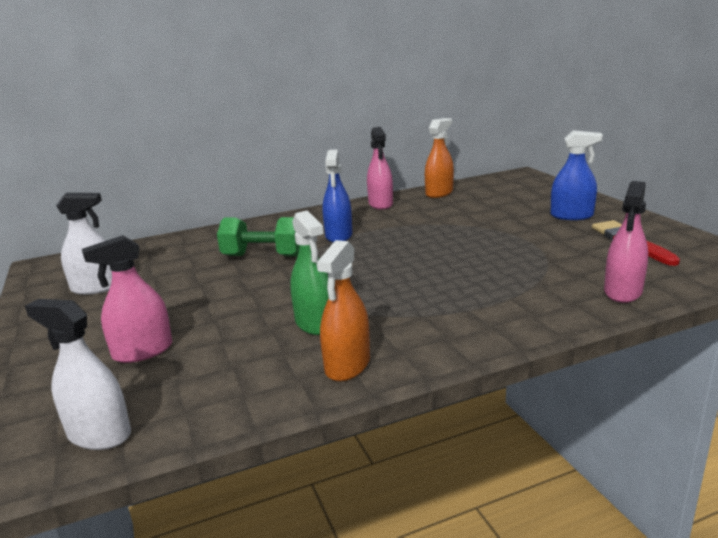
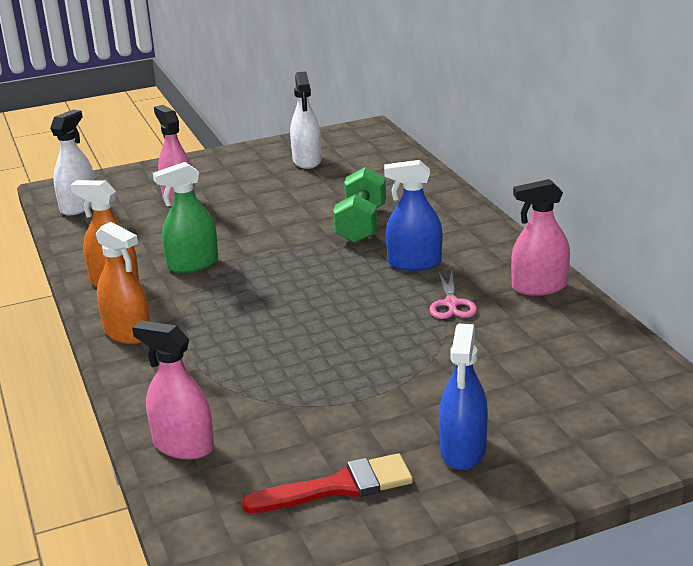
camera: 90 degrees right, 5 degrees up
orange spray bottle [425,118,454,198] -> orange spray bottle moved to [96,222,150,344]
none -> pink scissors [429,271,477,319]

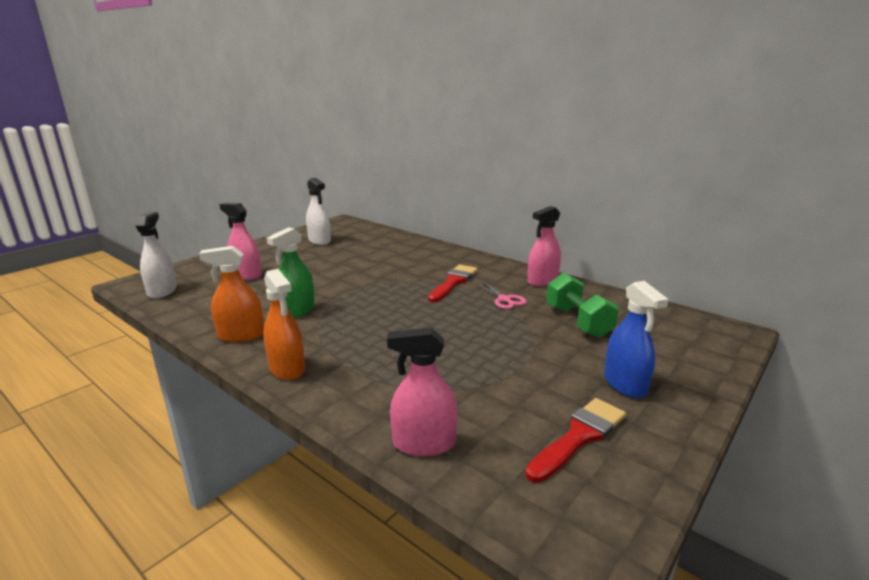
camera: 30 degrees left, 5 degrees down
orange spray bottle [96,222,150,344] -> orange spray bottle turned 45 degrees clockwise [263,269,305,380]
green dumbbell [333,167,386,244] -> green dumbbell moved to [546,273,619,338]
blue spray bottle [384,160,442,271] -> red brush [428,265,478,302]

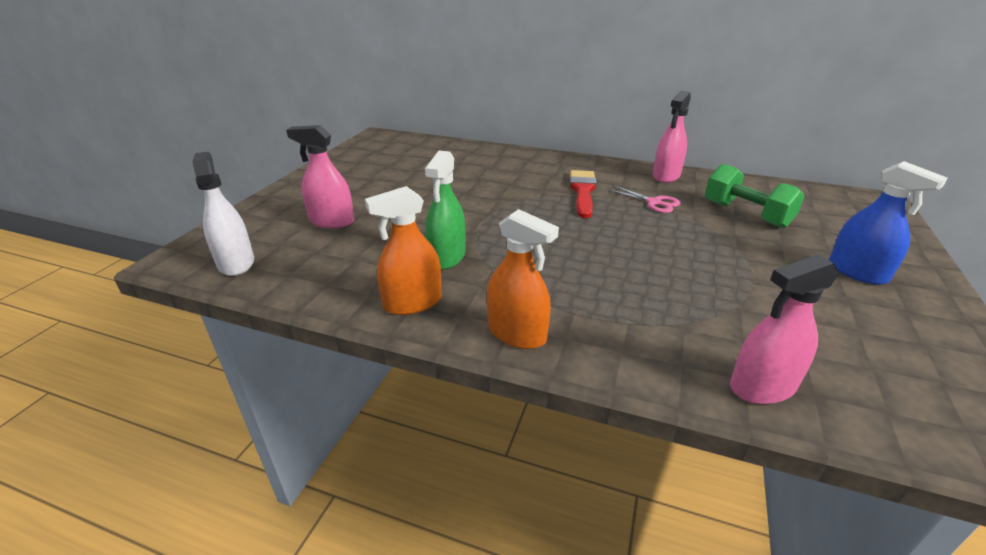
camera: 20 degrees left, 10 degrees up
white spray bottle [306,178,331,245] -> none
red brush [525,398,626,483] -> none

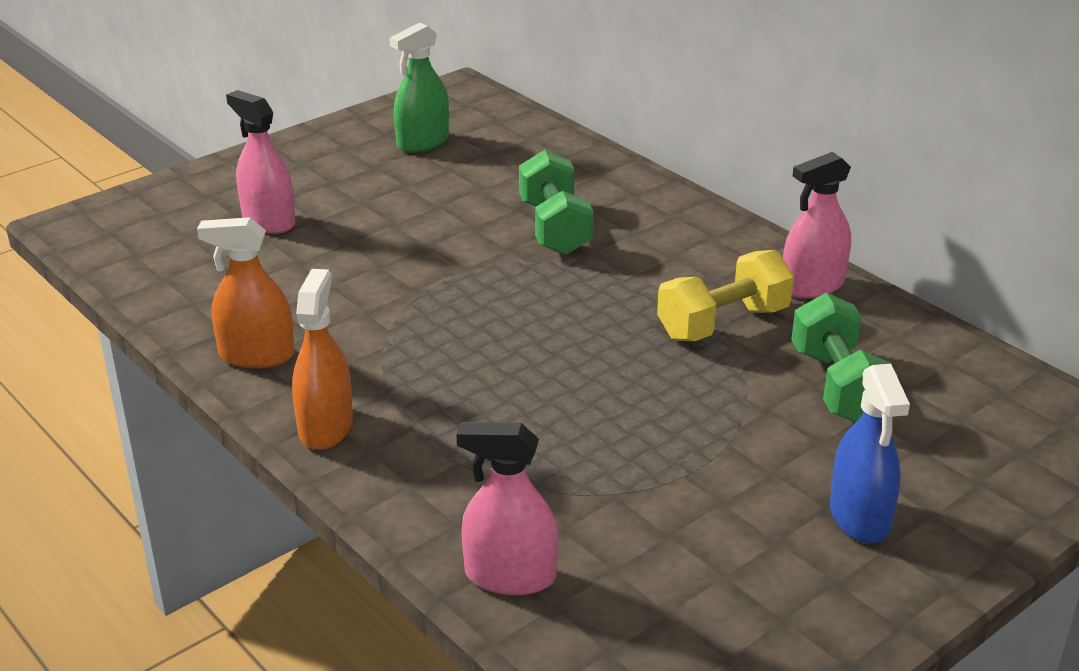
camera: 30 degrees right, 0 degrees up
white spray bottle [193,152,254,276] -> none
green spray bottle [424,151,465,270] -> green spray bottle moved to [390,22,449,153]
orange spray bottle [487,209,559,349] -> orange spray bottle turned 150 degrees counterclockwise [292,269,353,450]
red brush [570,170,596,218] -> none
pink scissors [607,185,681,213] -> yellow dumbbell [657,250,794,341]
none -> green dumbbell [519,150,593,255]

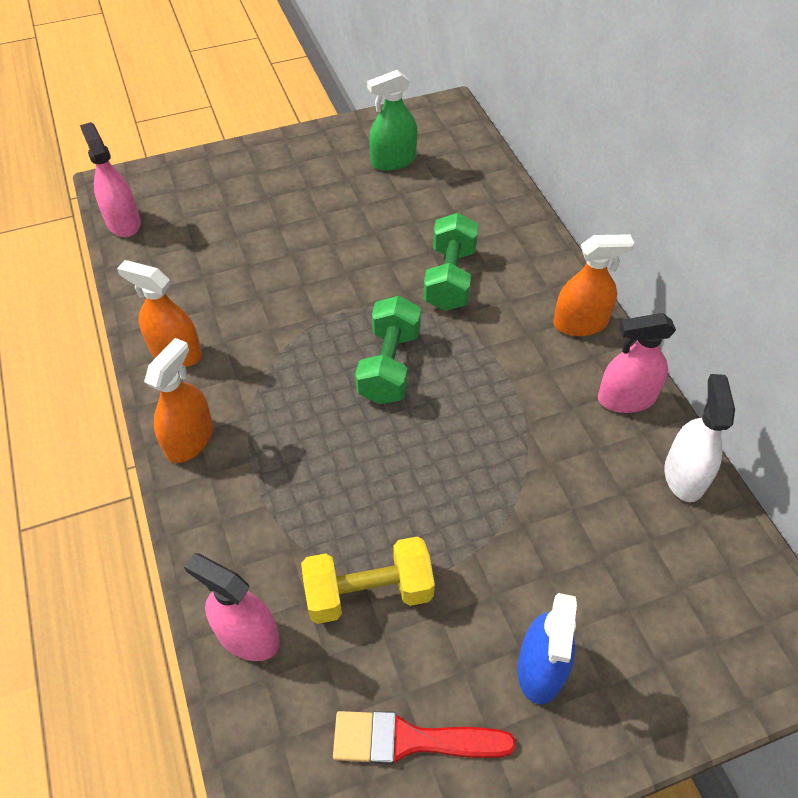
camera: 20 degrees right, 20 degrees up
pink spray bottle [226,90,295,234] -> pink spray bottle moved to [80,122,141,237]
yellow dumbbell [657,250,794,341] -> yellow dumbbell moved to [301,536,435,624]
green dumbbell [791,293,898,422] -> green dumbbell moved to [355,296,421,404]
none -> red brush [333,711,516,765]
none -> orange spray bottle [553,234,634,336]
none -> white spray bottle [664,374,735,502]

